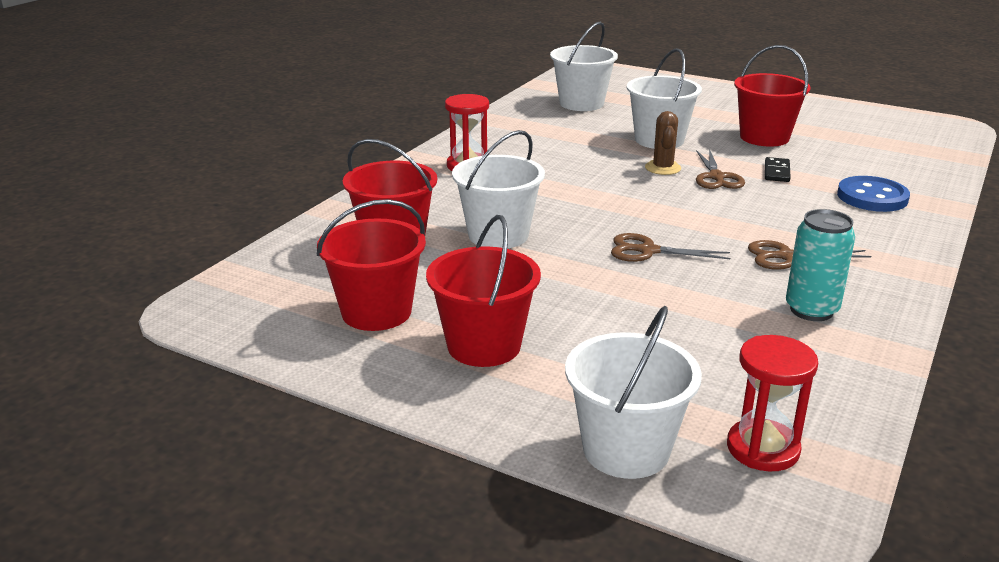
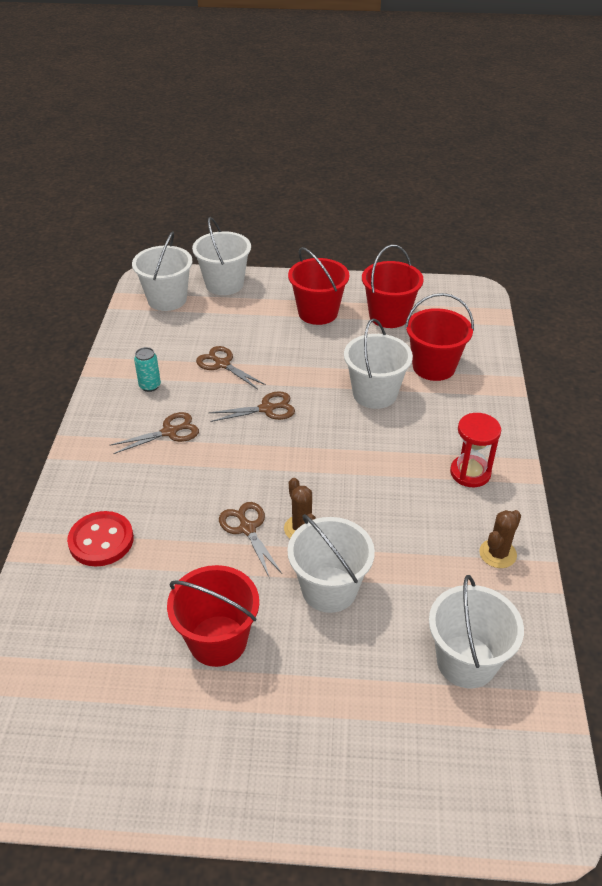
camera: 155 degrees right, 15 degrees up
red hourglass [727,335,818,471] -> white bucket [132,231,192,311]
black domino [765,157,791,182] -> none
turquoise can [786,209,855,321] -> turquoise can [134,347,161,392], size x0.65
blue button [837,176,910,212] -> red button [67,511,134,567]
none -> brown scissors [196,346,266,389]
none -> brown cactus [479,510,521,568]

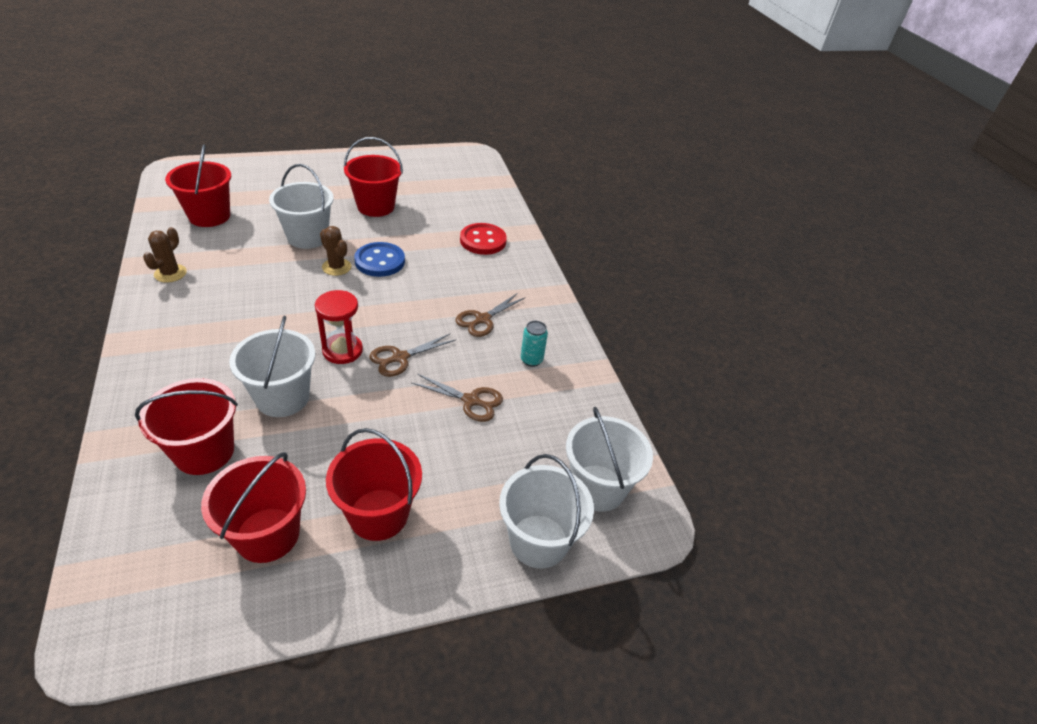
camera: 155 degrees right, 0 degrees up
brown scissors [219,502,282,577] -> blue button [354,242,405,277]
white bucket [429,575,524,688] -> red bucket [165,144,231,227]
red hourglass [450,413,501,487] -> red hourglass moved to [315,290,363,364]

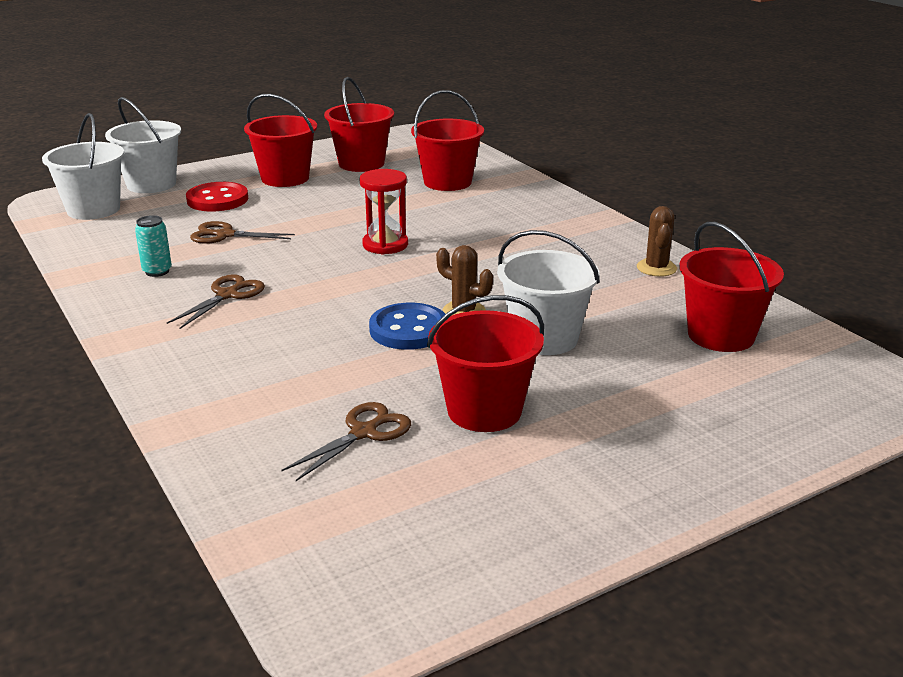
camera: 170 degrees right, 15 degrees down
white bucket [229,316,315,417] -> none
brown scissors [369,334,456,377] -> brown scissors moved to [281,402,411,481]
red button [460,223,507,255] -> red button moved to [186,182,248,212]

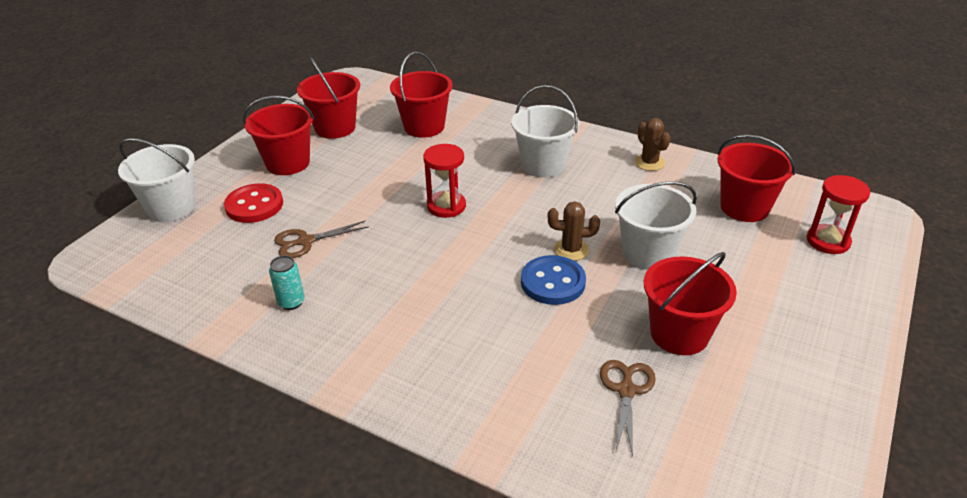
camera: 30 degrees left, 10 degrees up
white bucket [42,113,124,220] -> white bucket moved to [511,85,579,177]
brown scissors [167,274,265,329] -> none
none -> red hourglass [807,175,870,254]

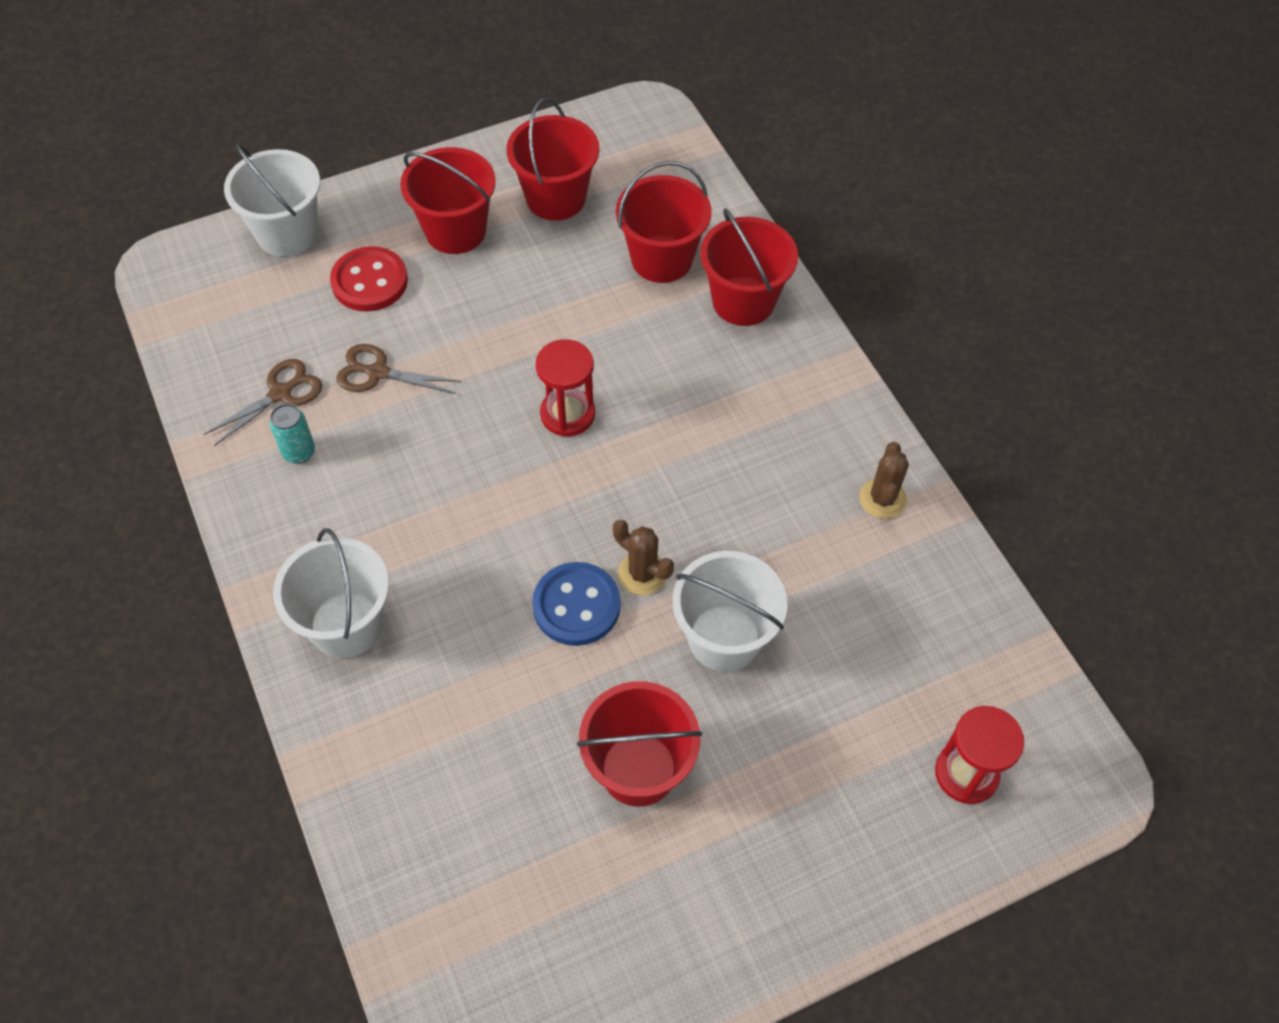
camera: 35 degrees right, 20 degrees up
white bucket [511,85,579,177] -> white bucket moved to [273,528,389,658]
brown scissors [600,360,656,456] -> brown scissors moved to [204,359,322,446]
red bucket [718,135,795,222] -> red bucket moved to [700,208,798,326]

